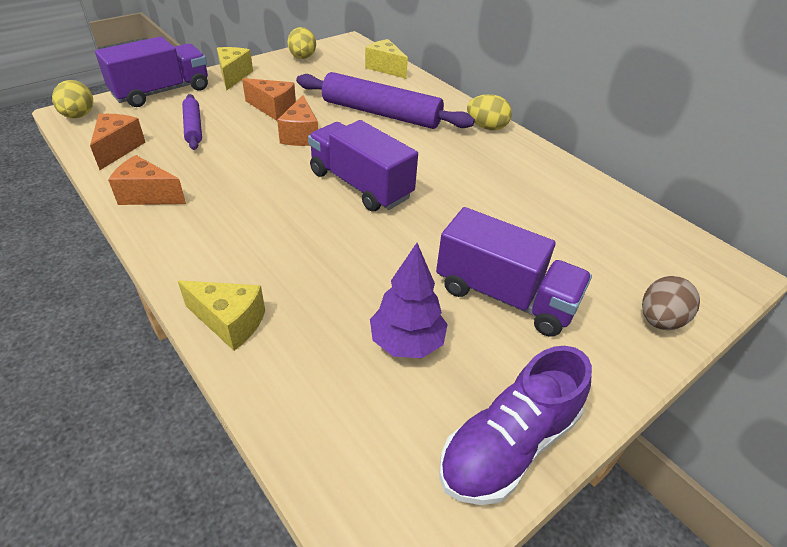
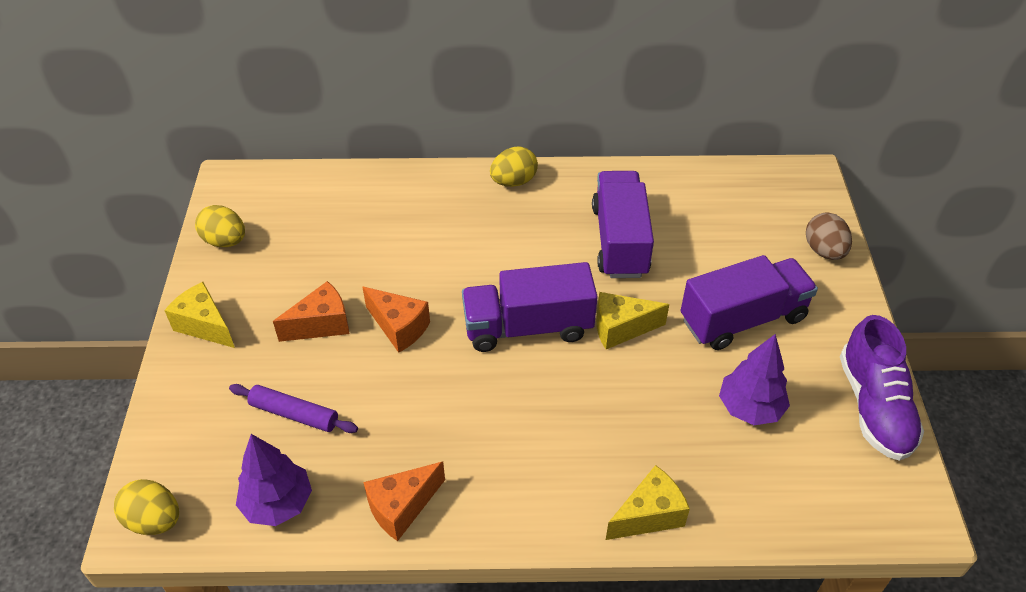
camera: 50 degrees left, 5 degrees up
orange cheese [90,114,145,170] -> purple tree [236,434,312,526]
purple truck [95,36,208,107] -> purple truck moved to [592,171,654,278]
purple rolling pin [296,72,475,129] -> none
yellow cheese [365,39,408,79] -> yellow cheese moved to [596,292,669,349]

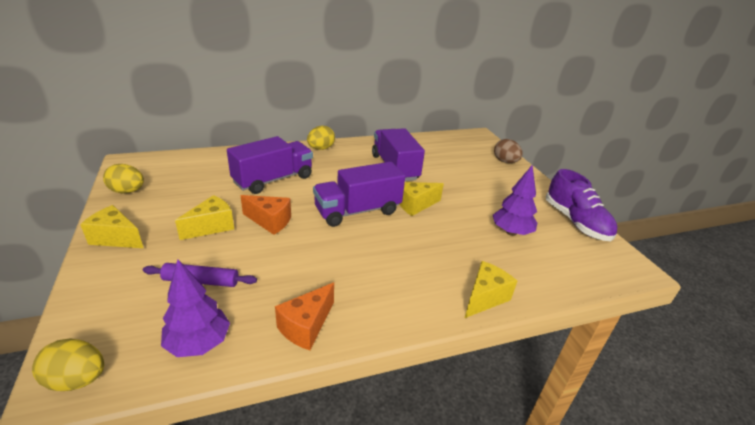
camera: 20 degrees left, 15 degrees down
orange cheese [273,281,349,342] -> yellow cheese [175,195,234,240]
purple truck [681,255,818,350] -> purple truck moved to [227,136,313,194]

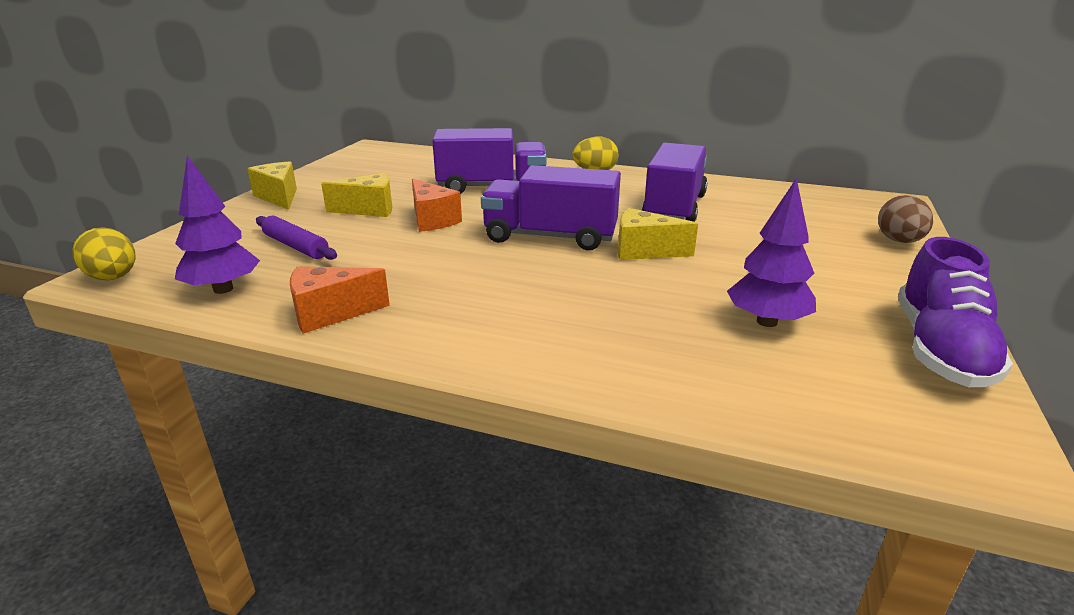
camera: 40 degrees right, 5 degrees down
yellow egg [103,164,144,193] -> none
yellow cheese [465,261,517,318] -> none

